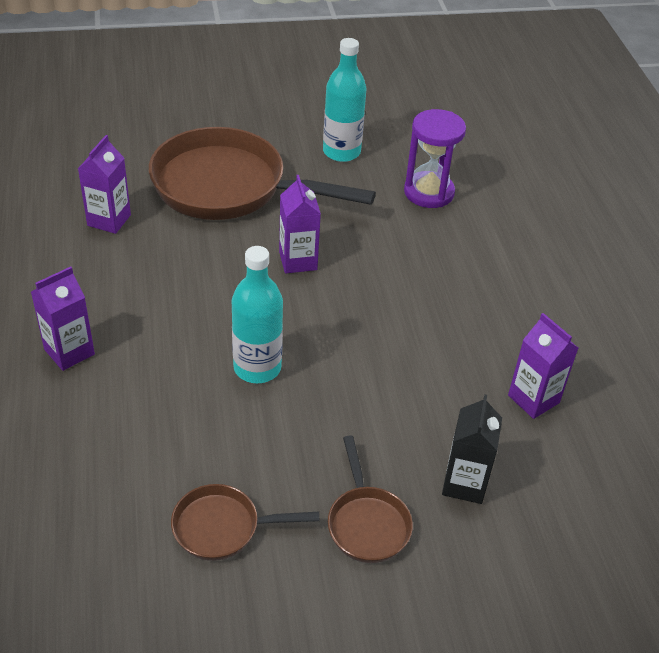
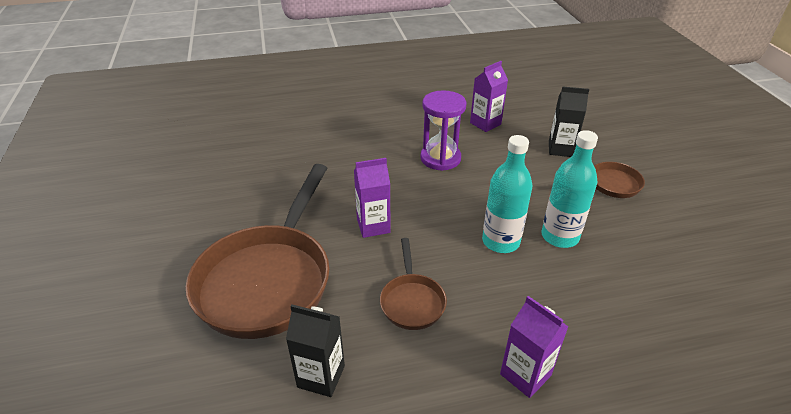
camera: 90 degrees left, 5 degrees down
purple carton [78,135,131,234] -> black carton [286,304,345,397]
brown pan [171,484,319,561] -> brown pan moved to [380,238,447,330]
turquoise bottle [323,38,366,162] -> turquoise bottle moved to [541,130,598,248]
purple hourglass [404,109,466,208] -> purple hourglass moved to [420,90,466,171]

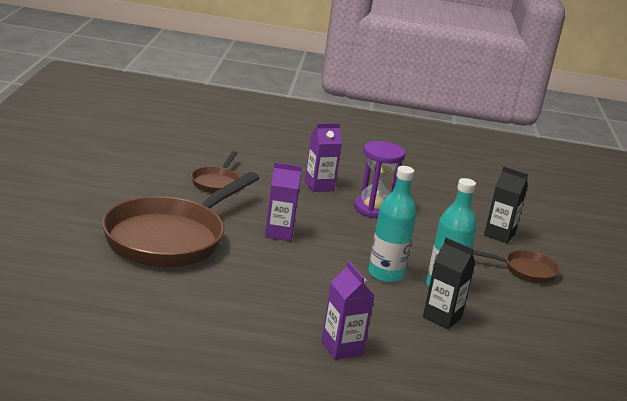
camera: 15 degrees right, 15 degrees down
black carton [286,304,345,397] -> black carton moved to [423,238,475,329]
brown pan [380,238,447,330] -> brown pan moved to [191,151,240,193]
purple carton [470,61,508,132] -> purple carton moved to [305,123,342,192]

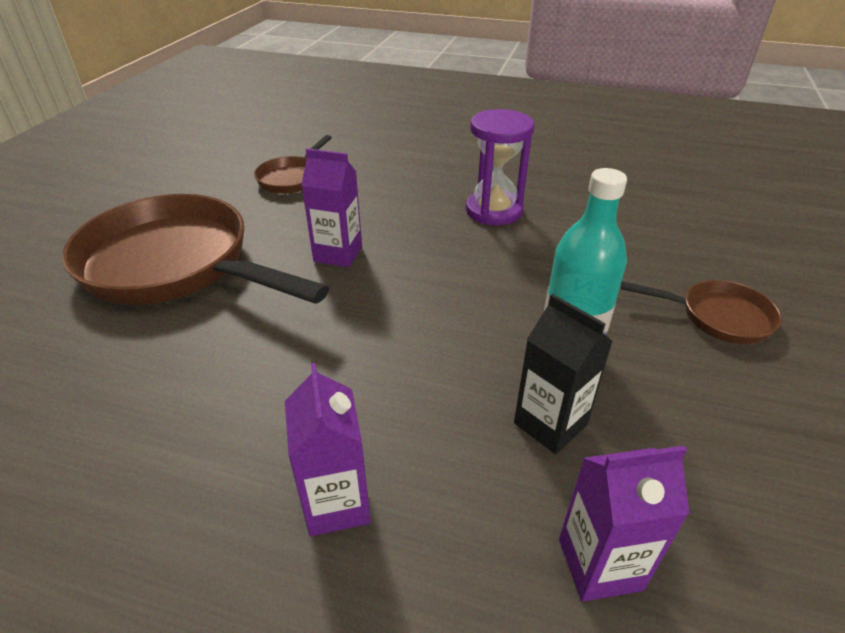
camera: 15 degrees right, 15 degrees up
brown pan [102,172,259,267] -> brown pan turned 75 degrees clockwise [62,194,329,305]
purple carton [305,123,342,192] -> purple carton moved to [559,445,689,602]
turquoise bottle [368,166,417,283] -> none
black carton [484,166,528,243] -> none

